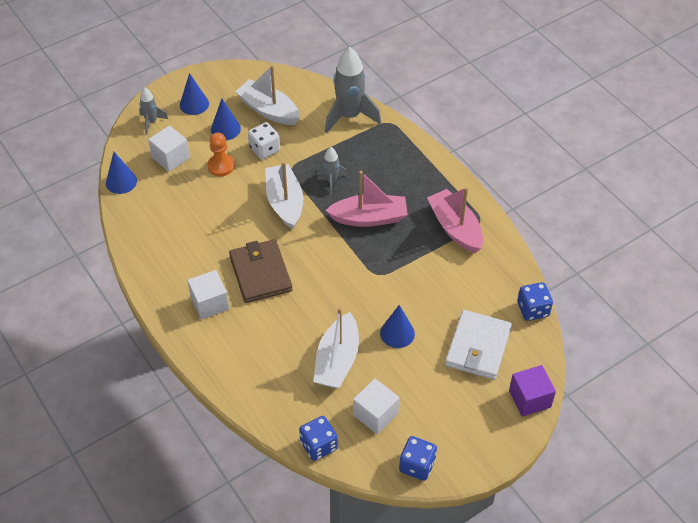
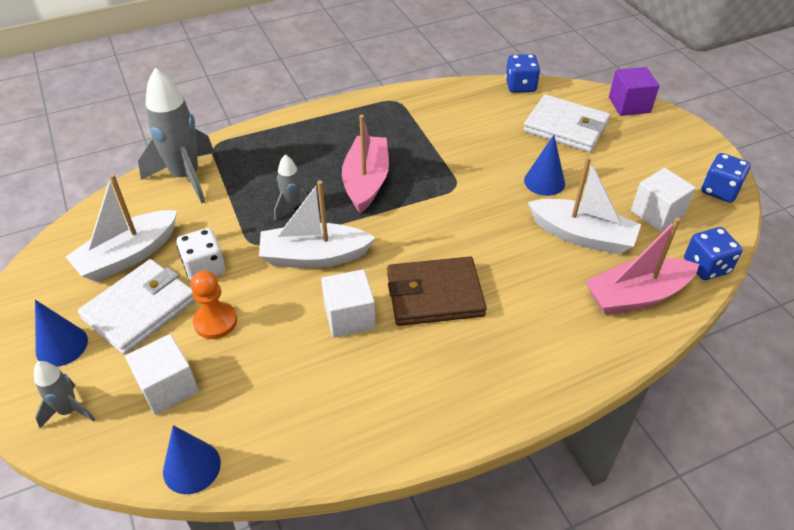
camera: 80 degrees left, 5 degrees down
white cube [187,270,229,320] -> white cube moved to [321,269,376,338]
blue cone [211,99,241,140] -> white wallet [78,259,195,355]
pink boat [427,187,483,253] -> pink boat moved to [585,217,699,315]

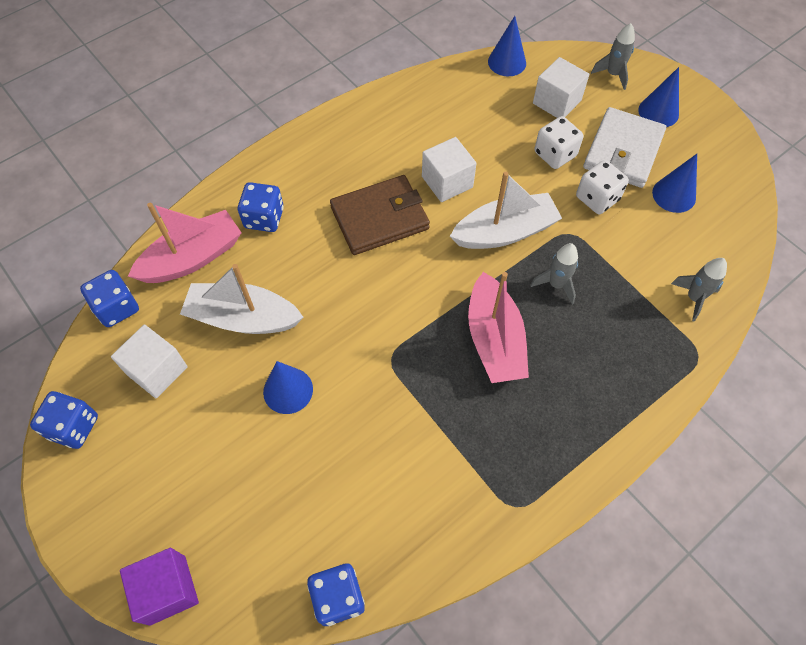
camera: 165 degrees right, 15 degrees up
white boat [66,174,177,282] -> blue cone [652,154,697,213]
grey rocket [138,68,215,204] -> grey rocket [671,258,727,322], size x0.52
orange pawn [190,271,237,339] -> white dice [534,116,584,169]
white wallet [523,94,610,152] -> none
none -> blue dice [238,182,284,232]

